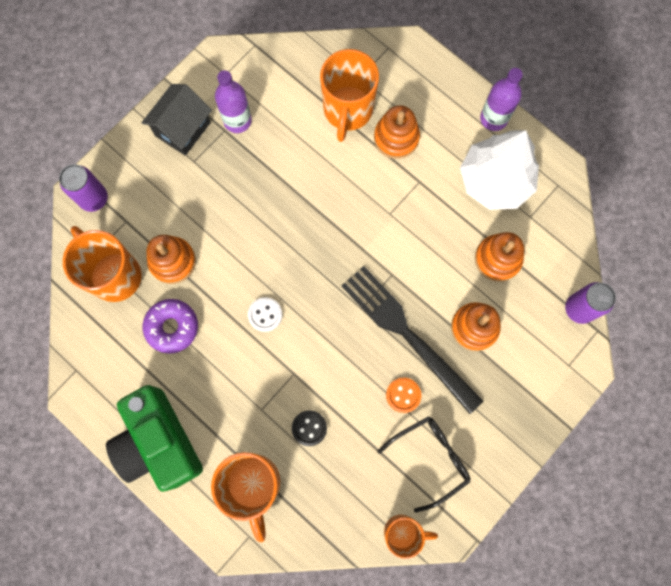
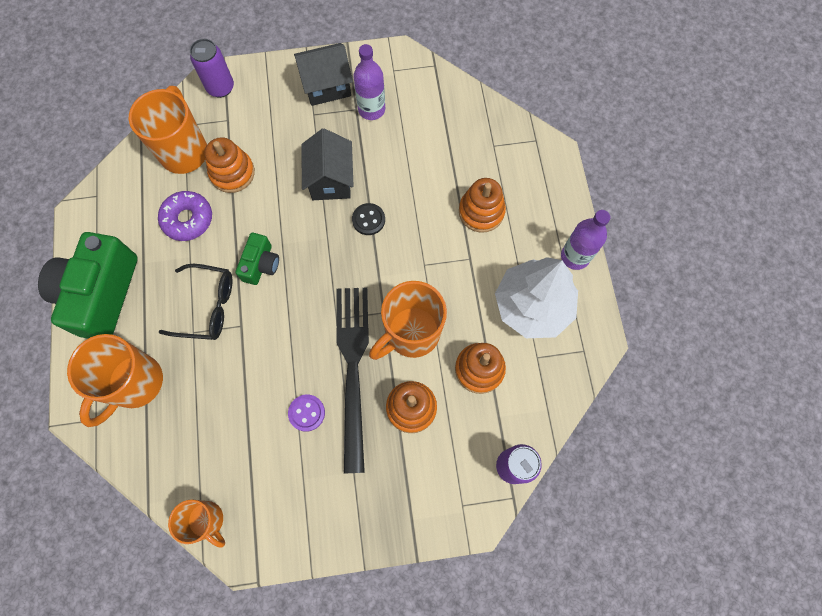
camera: 40 degrees right, 5 degrees down
white button [248,297,282,332] -> green camera [236,233,279,285]
black button [292,410,327,446] -> black button moved to [352,203,385,235]
orange mug [320,49,379,142] -> orange mug moved to [369,281,447,360]
black glasses [377,417,471,513] -> black glasses moved to [159,264,232,340]
orange button [386,378,421,413] -> purple button [288,394,325,432]
none -> black house [301,128,354,200]

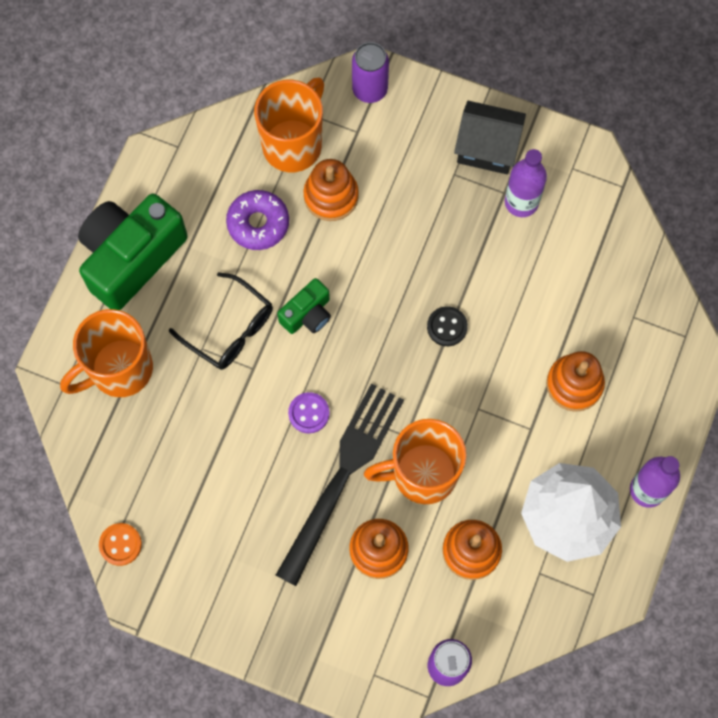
camera: 30 degrees right, 0 degrees up
orange mug [168,500,225,548] -> orange button [99,523,142,566]
purple button [288,394,325,432] -> purple button moved to [288,392,330,433]
black house [301,128,354,200] -> none

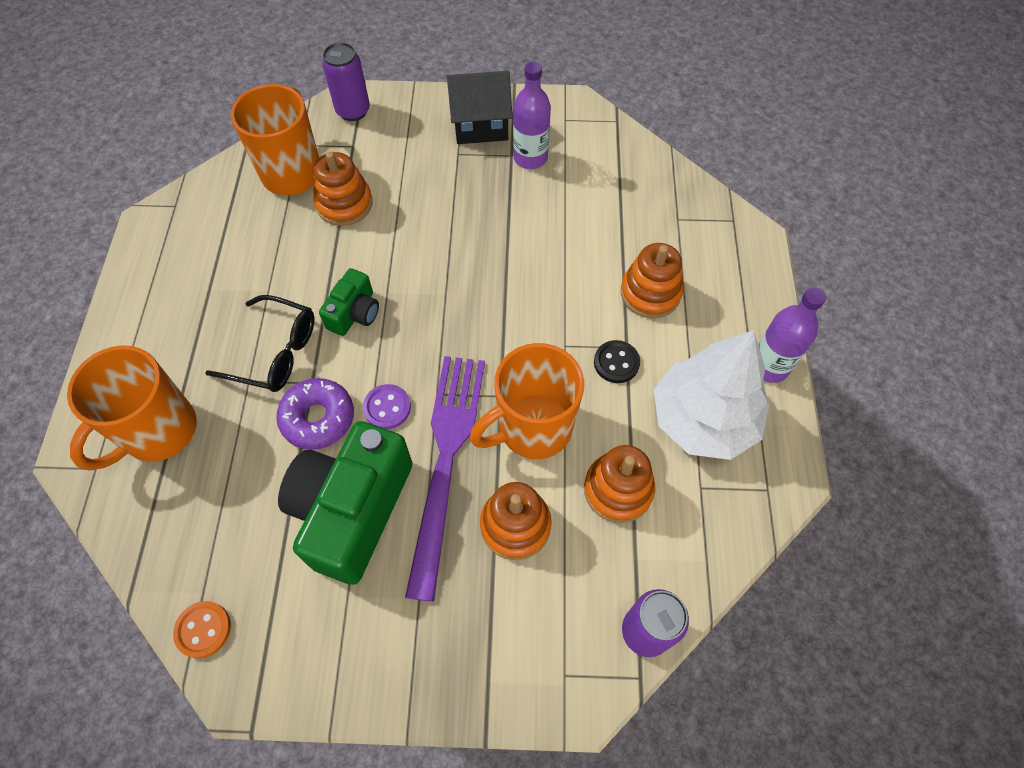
camera: 20 degrees left, 10 degrees down
green camera [78,194,188,310] -> green camera moved to [278,421,412,585]
purple donut [226,190,289,250] -> purple donut moved to [276,378,354,450]
black fork [276,383,404,586] -> purple fork [405,356,485,602]
black button [427,306,468,346] -> black button moved to [594,340,640,383]

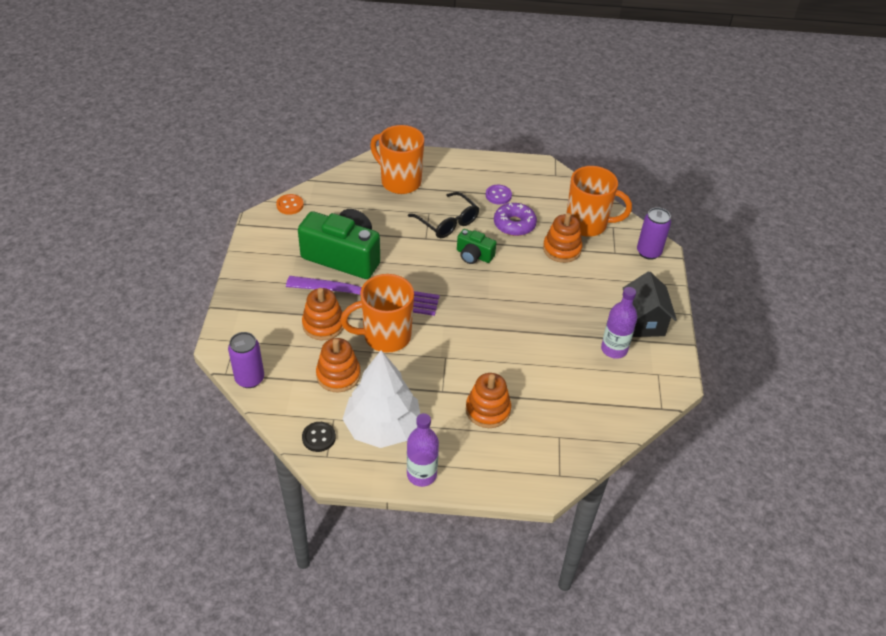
camera: 90 degrees right, 15 degrees down
black glasses [205,295,314,392] -> black glasses turned 60 degrees counterclockwise [408,192,479,238]
purple donut [276,378,354,450] -> purple donut moved to [494,203,537,236]
purple button [363,384,411,429] -> purple button moved to [486,185,512,204]
orange mug [470,343,584,459] -> orange mug turned 75 degrees counterclockwise [340,274,414,352]
black button [594,340,640,383] -> black button moved to [302,422,336,452]

